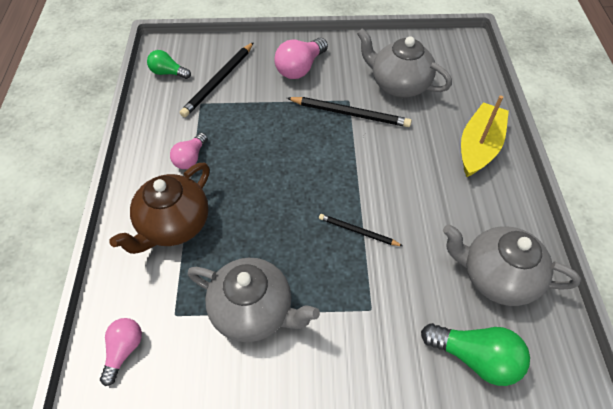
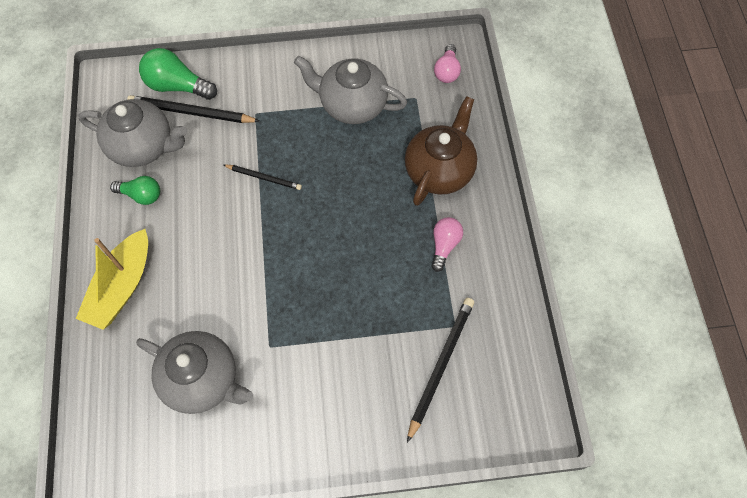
camera: 175 degrees right, 10 degrees up
green light bulb [147,50,191,79] -> green light bulb moved to [110,176,160,205]
pink light bulb [274,38,328,79] -> none
black pencil [287,97,412,127] -> black pencil moved to [127,95,260,123]

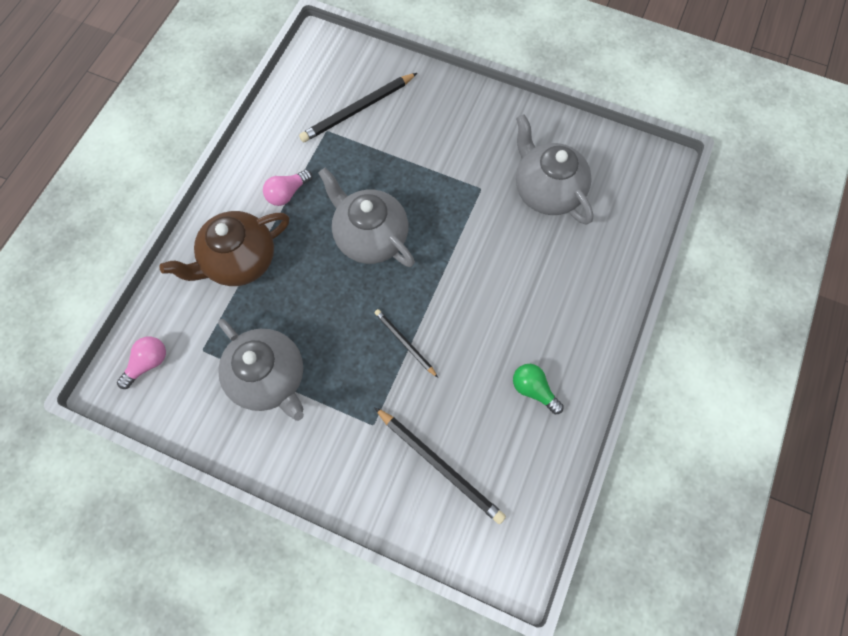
camera: 150 degrees left, 5 degrees up
yellow boat [76,229,148,330] -> none
grey teapot [78,99,187,167] -> grey teapot moved to [318,168,415,267]
green light bulb [139,48,217,100] -> none

